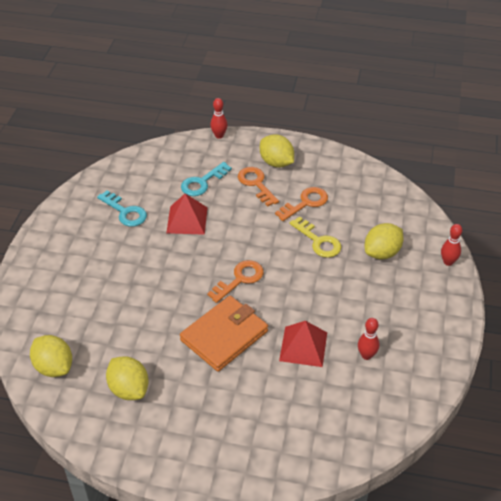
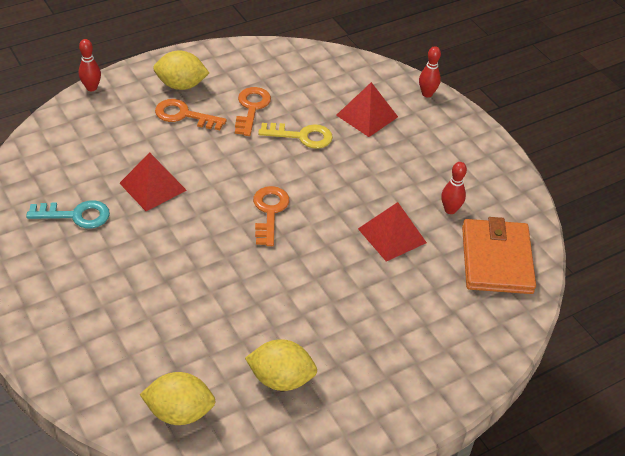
camera: 45 degrees left, 0 degrees up
orange wallet [180,296,268,372] -> orange wallet moved to [462,217,536,294]
turquoise key [181,162,232,196] -> none
yellow lemon [365,223,404,259] -> red pyramid [336,82,398,137]

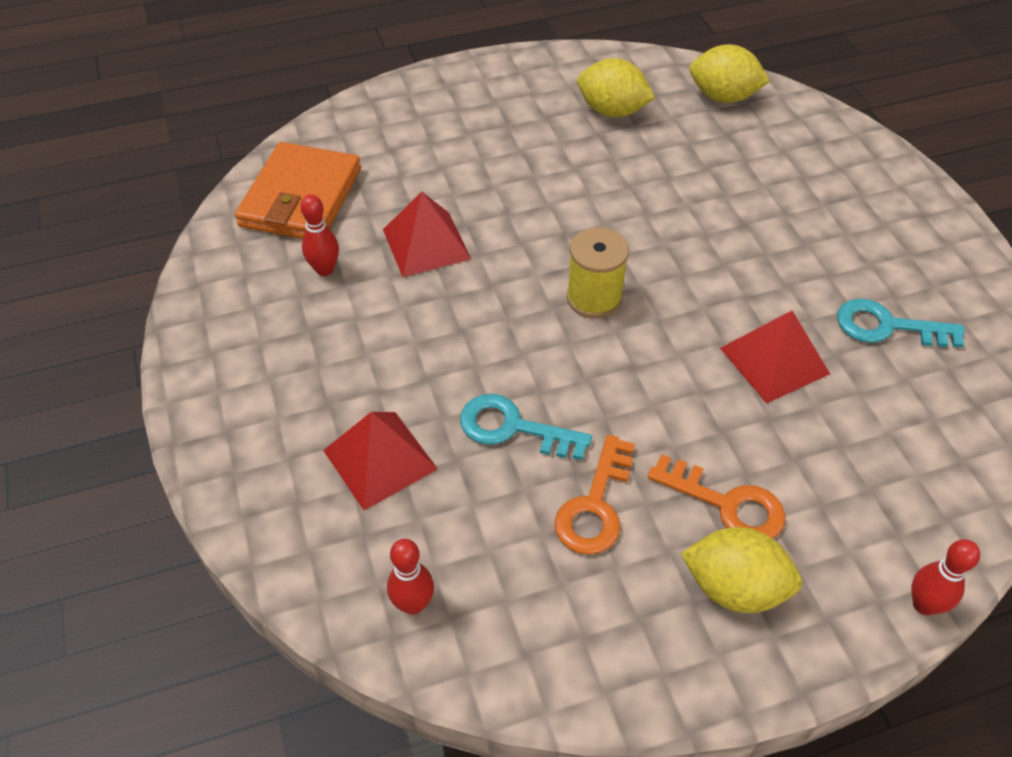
camera: 165 degrees left, 5 degrees up
orange key [253,186,289,246] -> yellow spool [566,227,629,318]
yellow key [258,123,333,149] -> turquoise key [460,394,592,460]
red bowling pin [419,46,441,97] -> red bowling pin moved to [387,539,434,615]

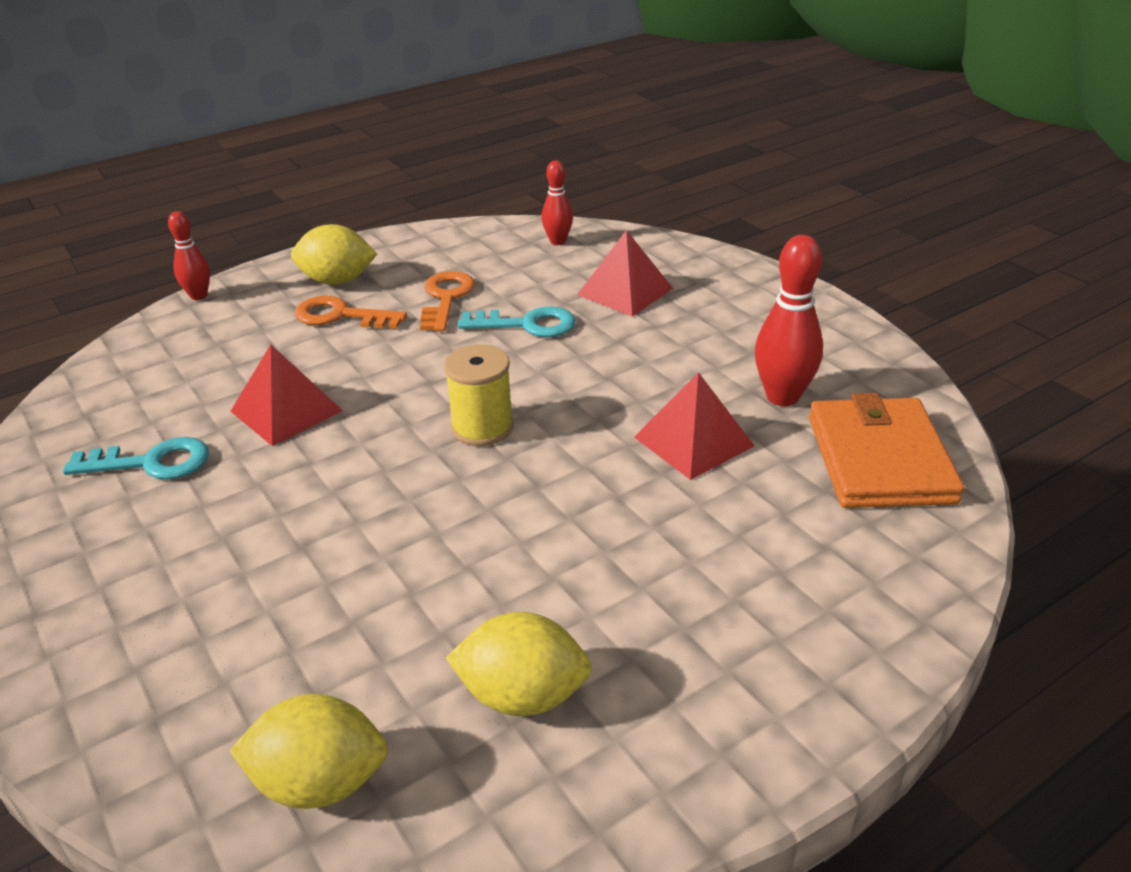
camera: 165 degrees right, 15 degrees down
red bowling pin [300,194,339,276] -> red bowling pin [755,235,823,406], size x1.63

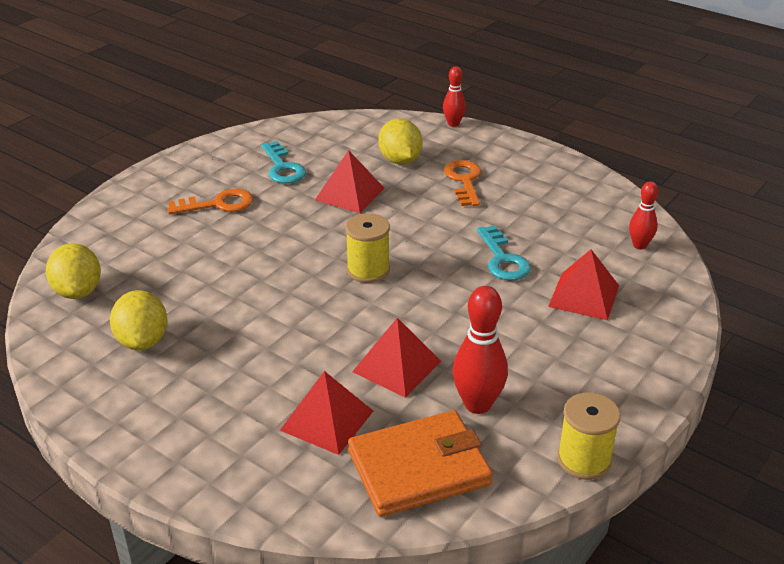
camera: 70 degrees right, 0 degrees up
yellow lemon [291,224,377,285] -> yellow lemon moved to [378,119,423,164]
orange key [420,271,475,331] -> orange key moved to [167,189,253,214]
none -> red pyramid [280,371,373,455]
none -> yellow spool [557,393,620,480]

